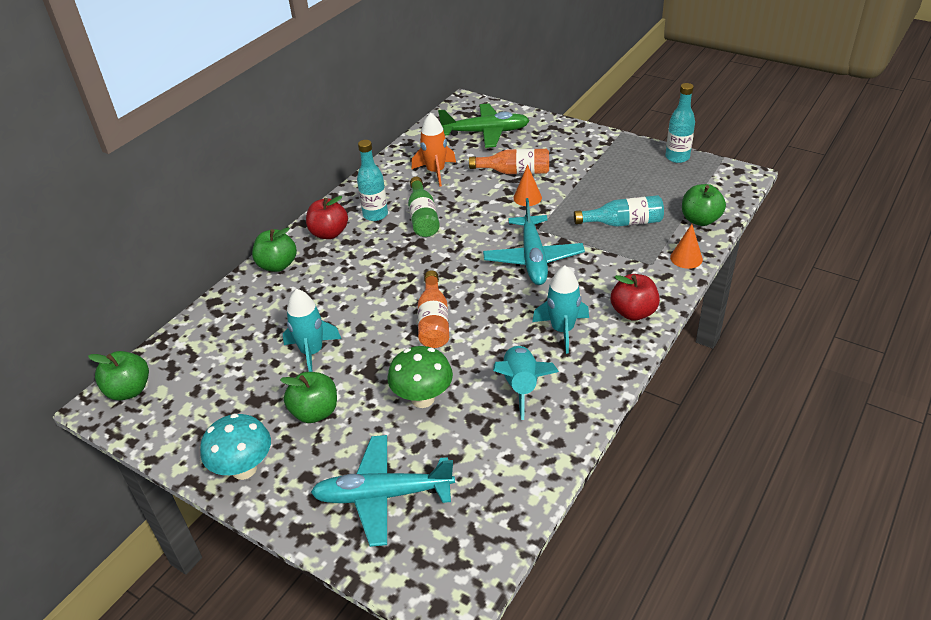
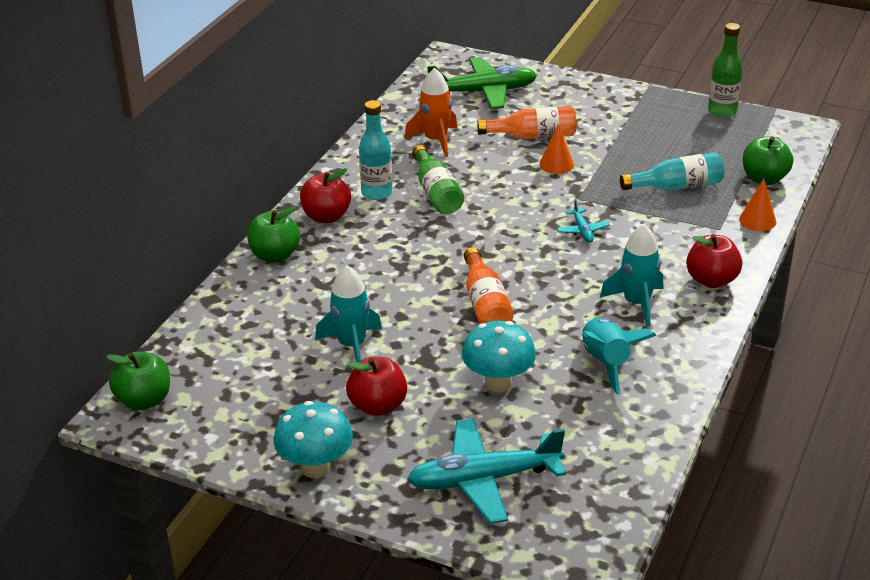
camera: 10 degrees left, 5 degrees down
green apple [280,372,337,423] -> red apple [346,357,407,416]
green mushroom [388,346,453,408] -> turquoise mushroom [462,321,536,392]
turquoise plane [483,198,585,285] -> turquoise plane [556,199,610,243], size x0.45
turquoise bottle [666,83,695,163] -> green bottle [708,23,743,117]

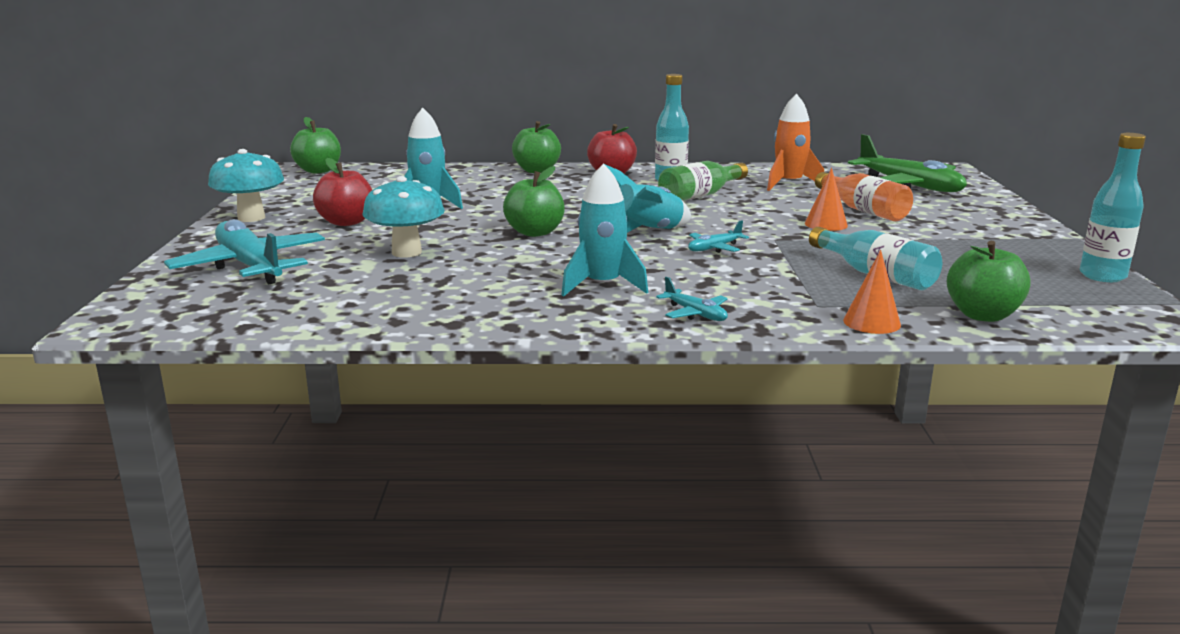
camera: 65 degrees right, 15 degrees down
orange bottle [464,247,514,324] -> green apple [503,166,565,237]
turquoise rocket [582,318,656,394] -> turquoise rocket moved to [604,164,691,233]
red apple [686,234,743,288] -> turquoise plane [656,277,728,321]
green bottle [708,23,743,117] -> turquoise bottle [1079,133,1146,282]

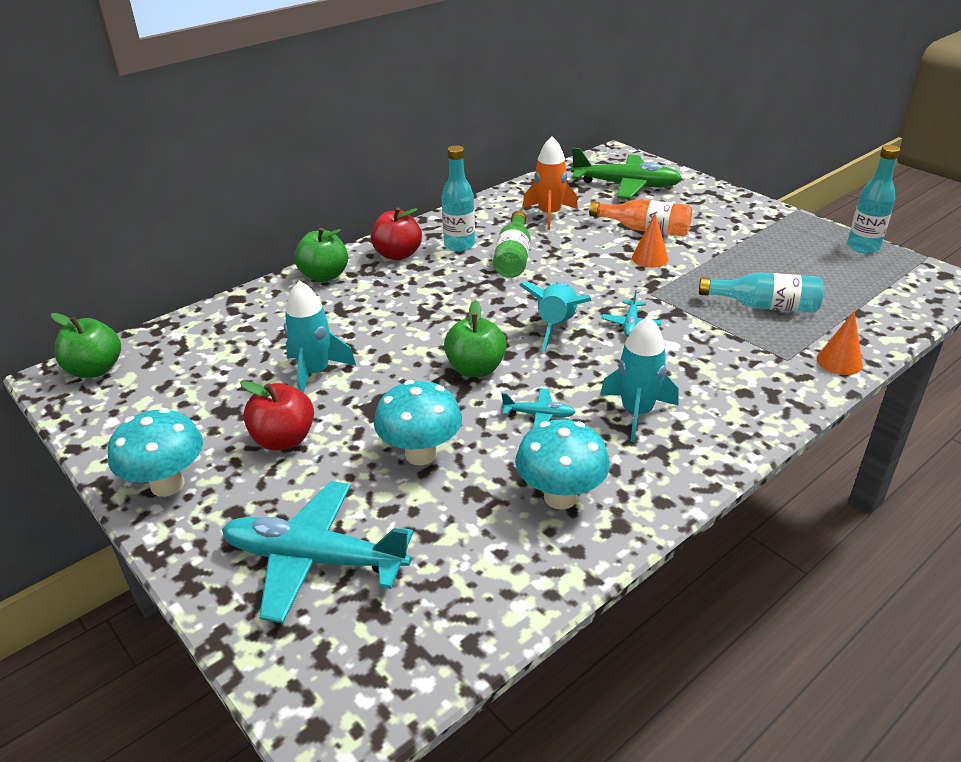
camera: 40 degrees left, 15 degrees up
turquoise plane [656,277,728,321] -> turquoise plane moved to [501,388,576,428]
green apple [947,241,1031,322] -> none
none -> turquoise mushroom [515,419,610,510]

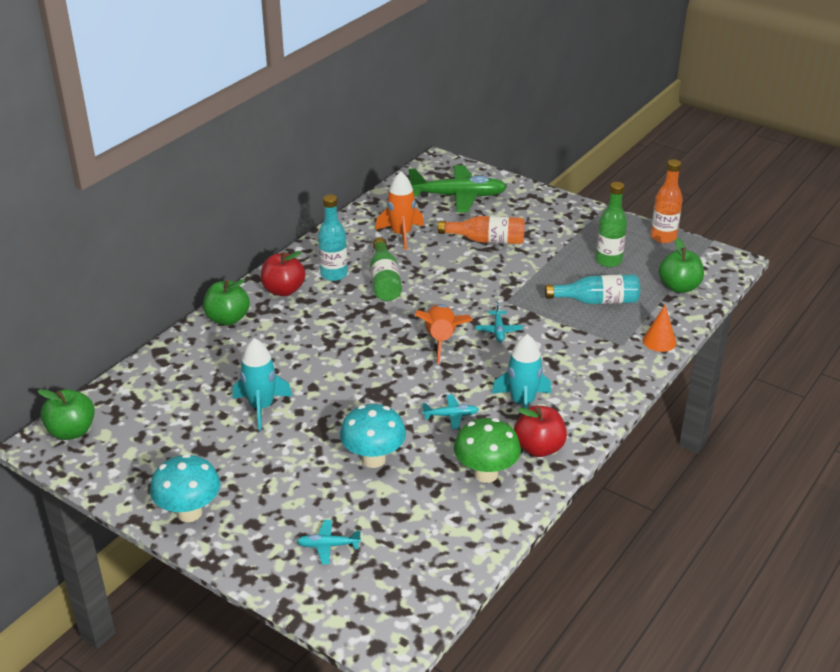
camera: 15 degrees left, 0 degrees up
turquoise plane [222,481,413,623] -> turquoise plane [296,520,361,564], size x0.45
red apple [240,381,314,450] -> red apple moved to [514,406,567,457]
green apple [444,300,507,377] -> green apple moved to [659,238,704,293]
turquoise mushroom [515,419,610,510] -> green mushroom [454,418,521,483]
turquoise rocket [519,281,591,352] -> orange rocket [415,304,473,364]
orange cone [632,213,668,268] -> none
turquoise bottle [847,145,900,254] -> orange bottle [650,159,683,243]
none -> green bottle [595,182,627,267]

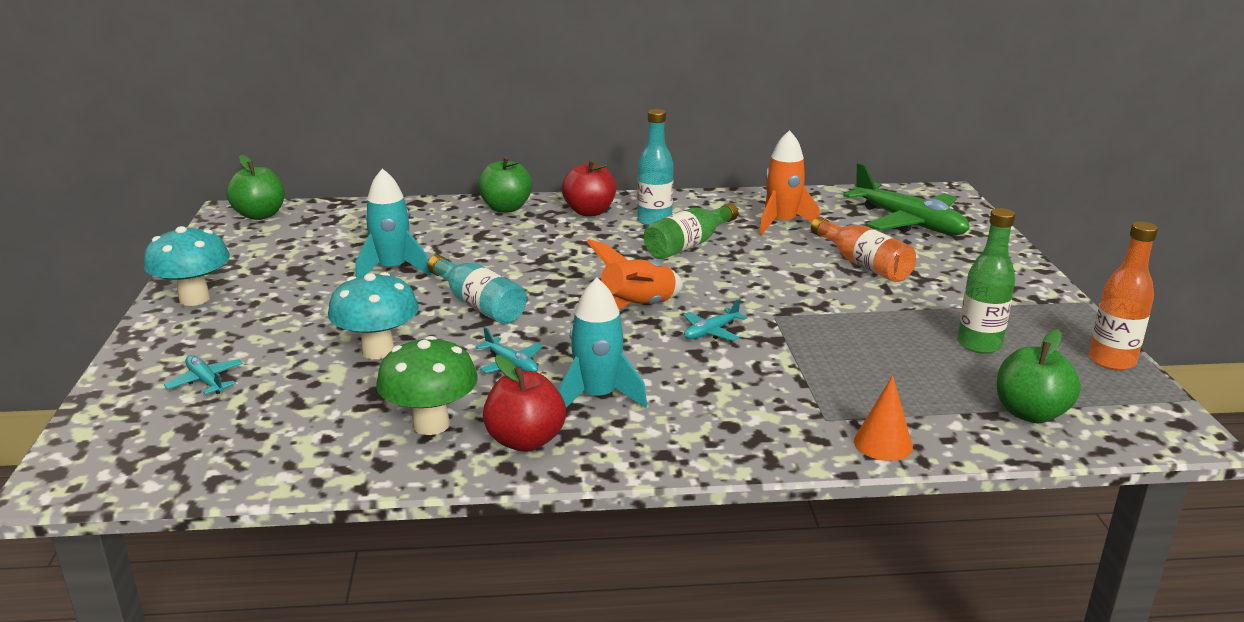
camera: 50 degrees right, 10 degrees down
turquoise bottle [545,274,640,304] -> turquoise bottle moved to [427,255,527,324]

